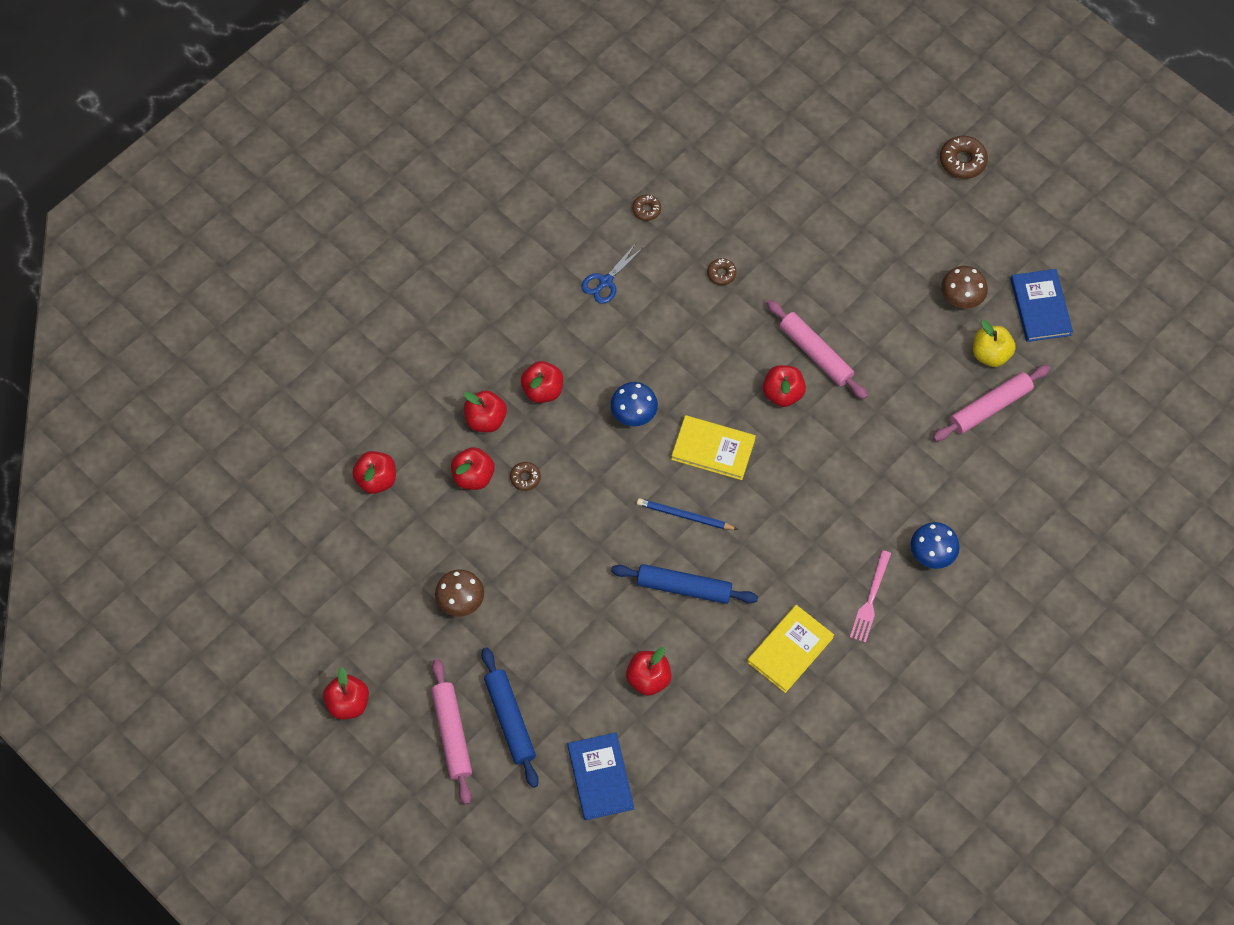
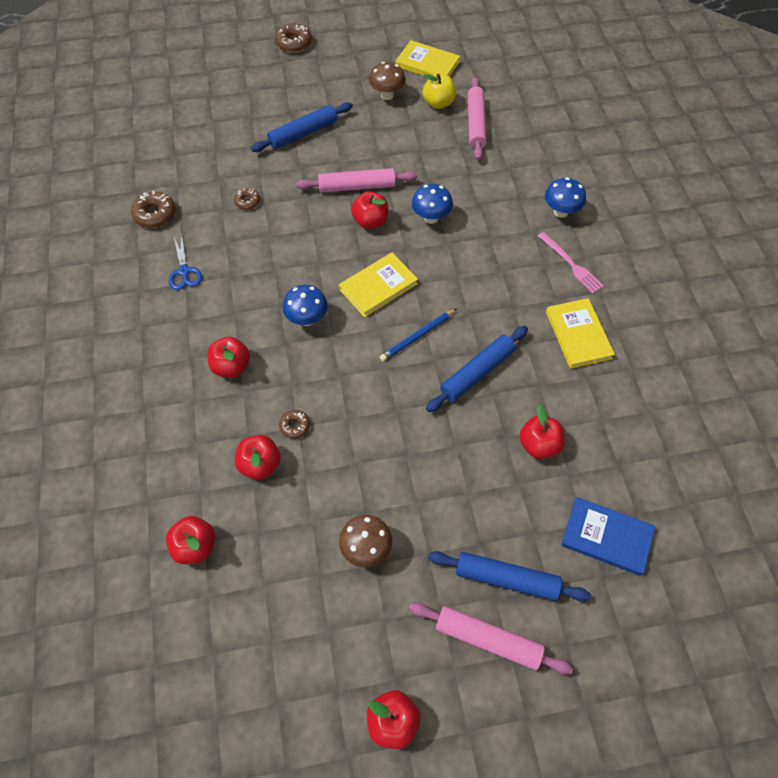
camera: 55 degrees left, 5 degrees down
red apple [464,390,507,432] -> none
brown donut [632,195,661,221] -> brown donut [131,191,176,228], size x1.66
blue book [1010,269,1073,342] -> yellow book [396,40,460,77]
none -> blue rolling pin [251,102,353,152]
none -> blue mushroom [412,184,453,224]

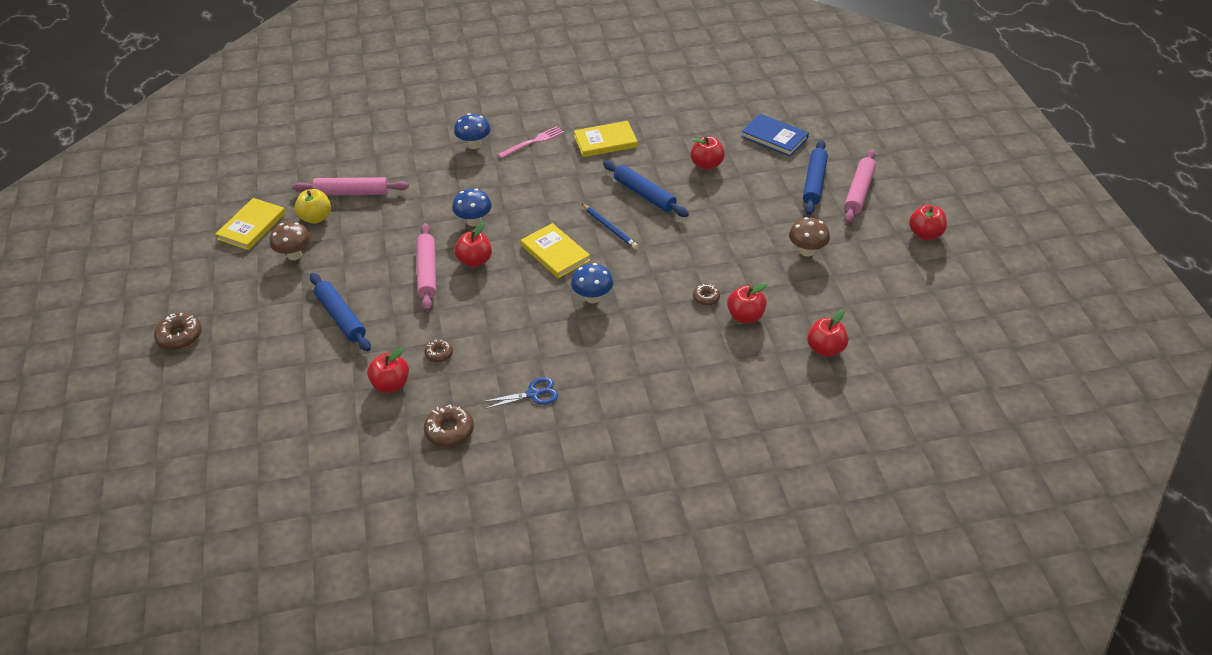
camera: 90 degrees left, 15 degrees down
red apple [207,337,250,378] -> red apple moved to [367,348,409,393]
blue book [561,497,655,576] -> blue book turned 75 degrees counterclockwise [741,114,809,157]

